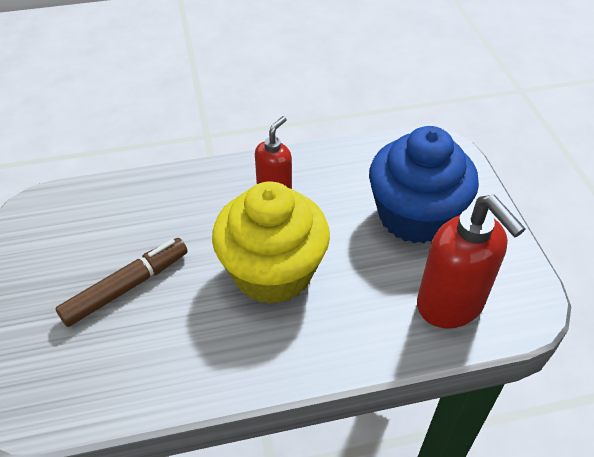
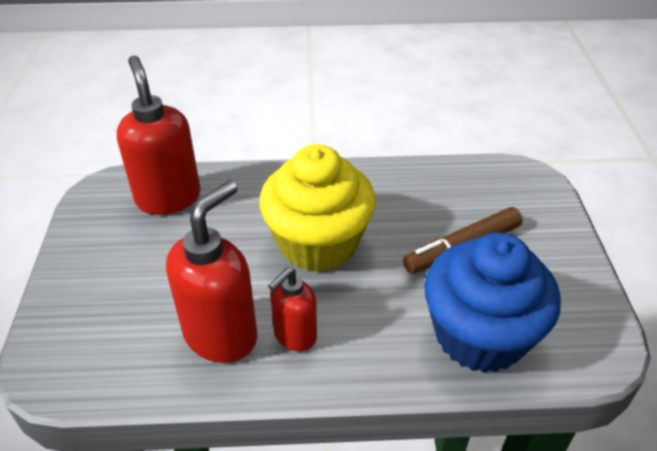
camera: 170 degrees left, 5 degrees down
blue cupcake [369,126,479,244] -> blue cupcake moved to [424,233,561,373]
none -> red soap dispenser [166,181,257,363]

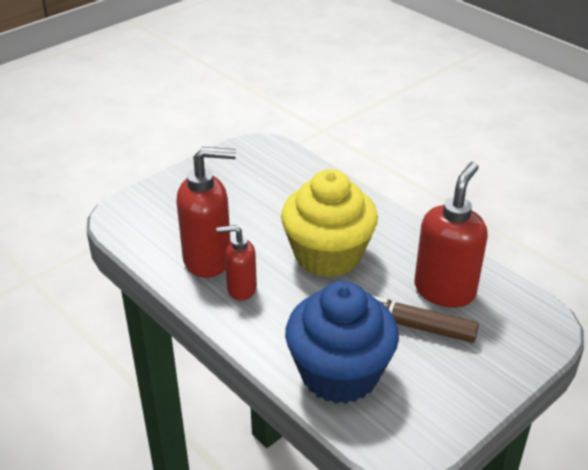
camera: 50 degrees right, 5 degrees down
red soap dispenser [117,55,201,215] -> red soap dispenser moved to [414,162,488,307]

